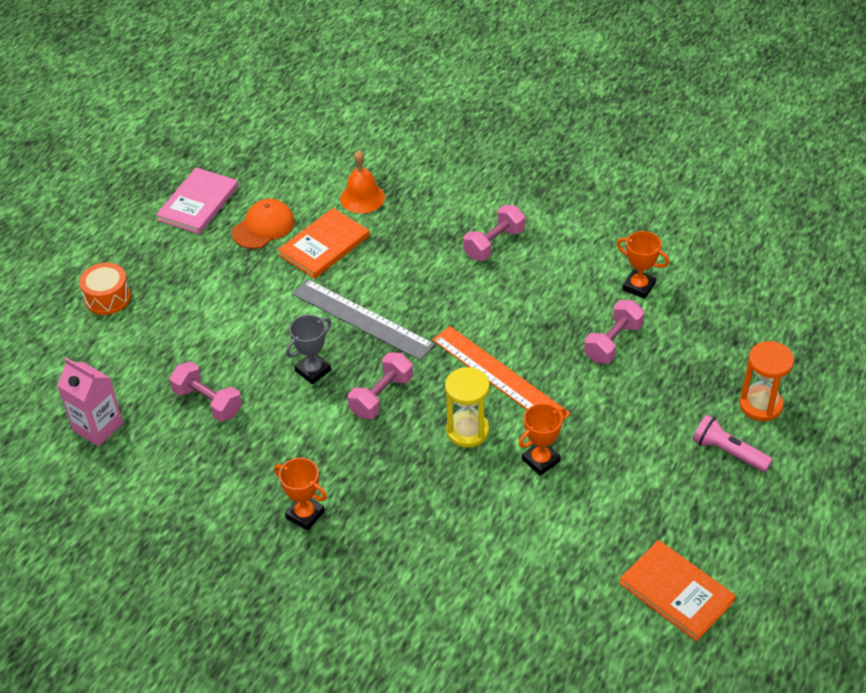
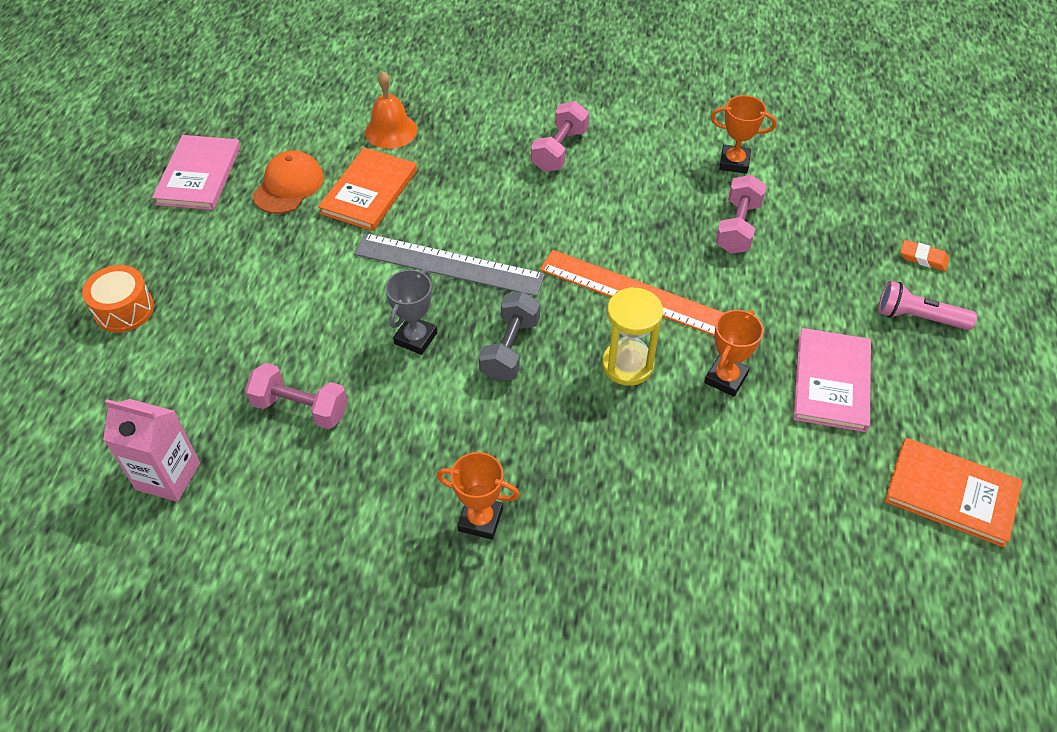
camera: 20 degrees left, 5 degrees up
pink dumbbell [348,352,413,419] -> grey dumbbell [479,292,540,381]
orange hourglass [740,341,794,421] -> orange eraser [900,240,949,271]
none -> pink book [793,328,871,432]

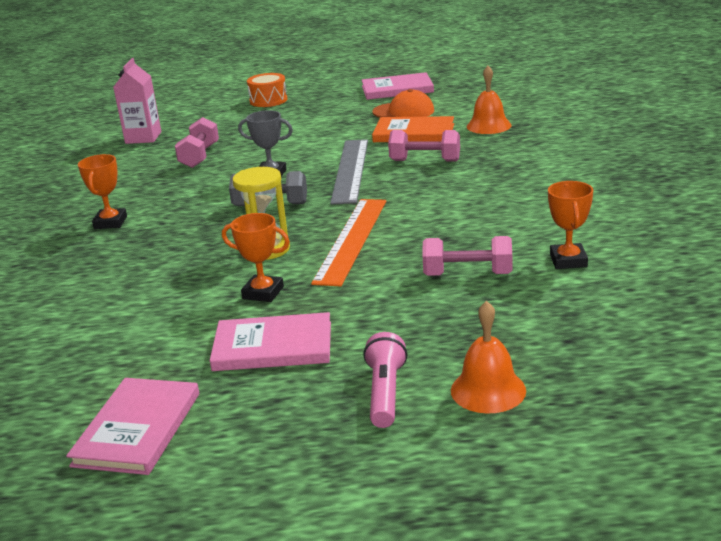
camera: 80 degrees right, 25 degrees down
pink dumbbell [531,101,589,172] -> pink dumbbell moved to [388,130,460,162]
orange book [885,438,1023,548] -> pink book [66,378,199,475]
orange eraser [900,240,949,271] -> orange bell [451,301,526,414]

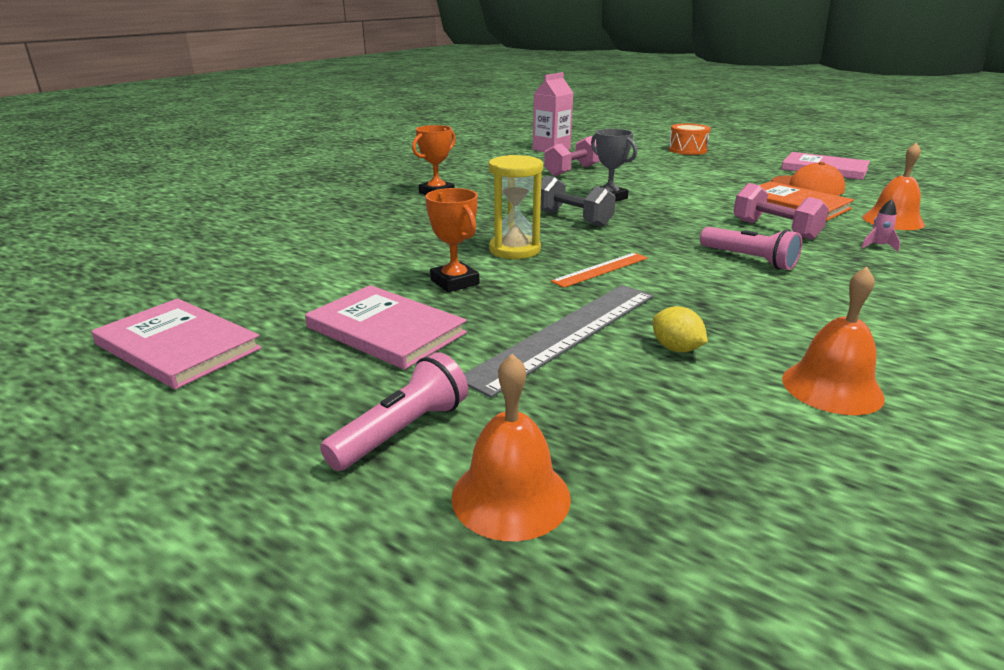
camera: 35 degrees right, 0 degrees up
pink book [66,378,199,475] -> pink book turned 75 degrees clockwise [92,298,262,390]
orange ruler [311,199,386,286] -> orange ruler [551,252,648,288], size x0.54
grey ruler [330,139,368,204] -> grey ruler moved to [464,285,654,398]
pink dumbbell [423,236,512,276] -> yellow lemon [653,306,708,352]
orange trophy [548,181,593,269] -> orange bell [782,267,885,415]
none -> pink flashlight [700,227,802,270]
none -> pink rocket [861,199,900,252]

